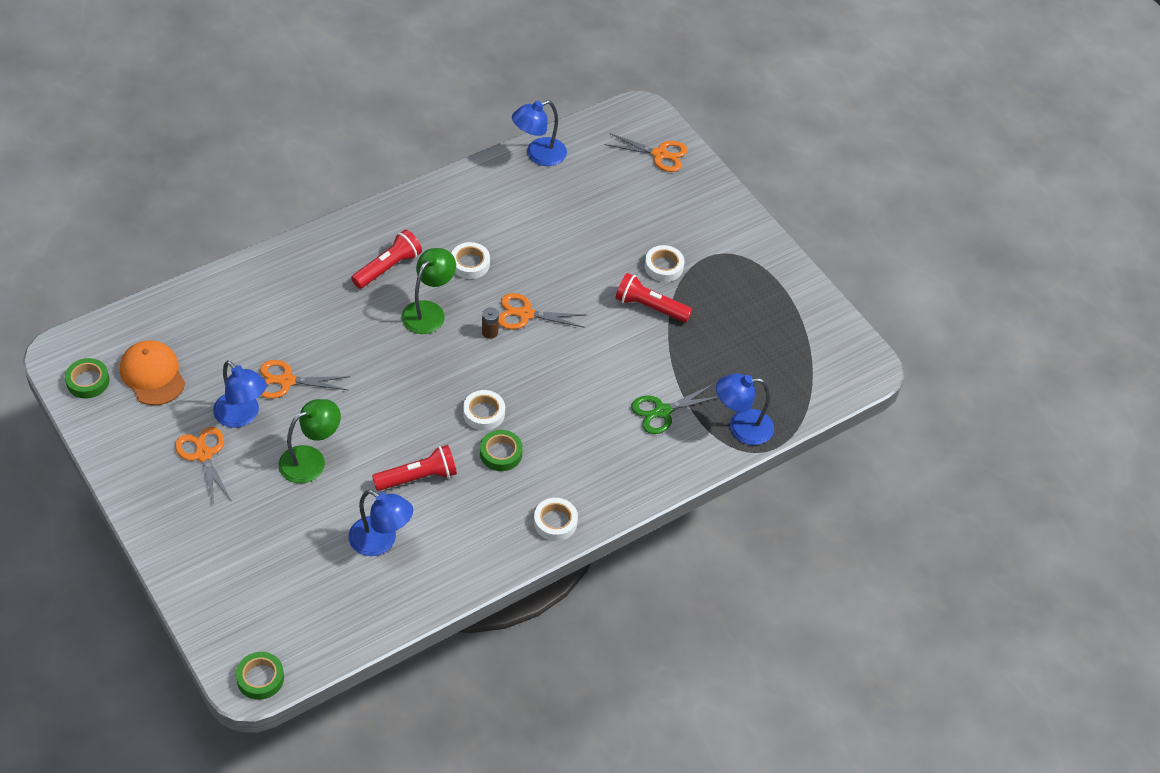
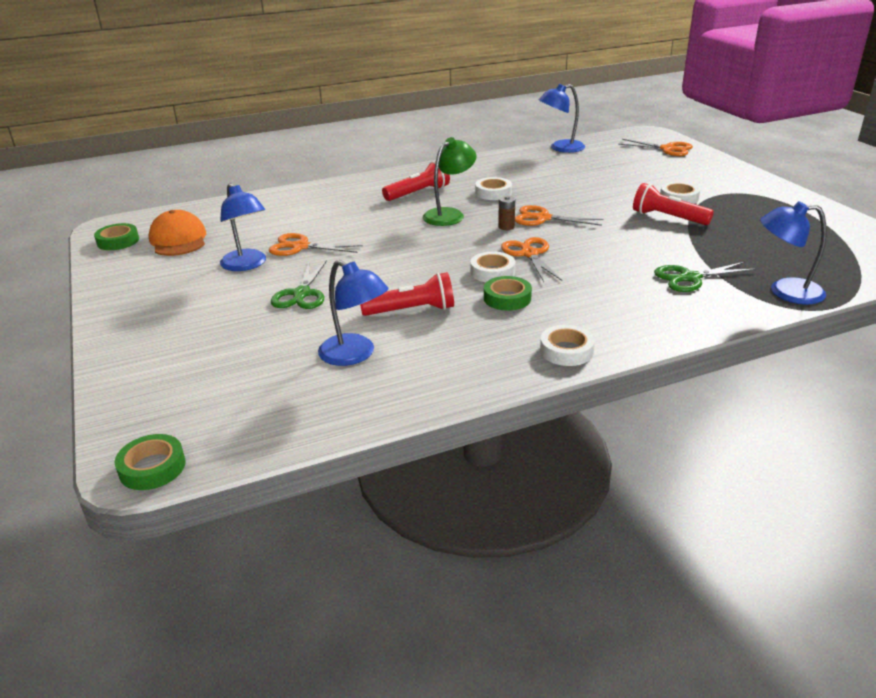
camera: 15 degrees right, 20 degrees down
orange scissors [175,427,231,506] -> orange scissors moved to [501,237,562,282]
green lamp [278,399,341,484] -> green scissors [271,260,327,309]

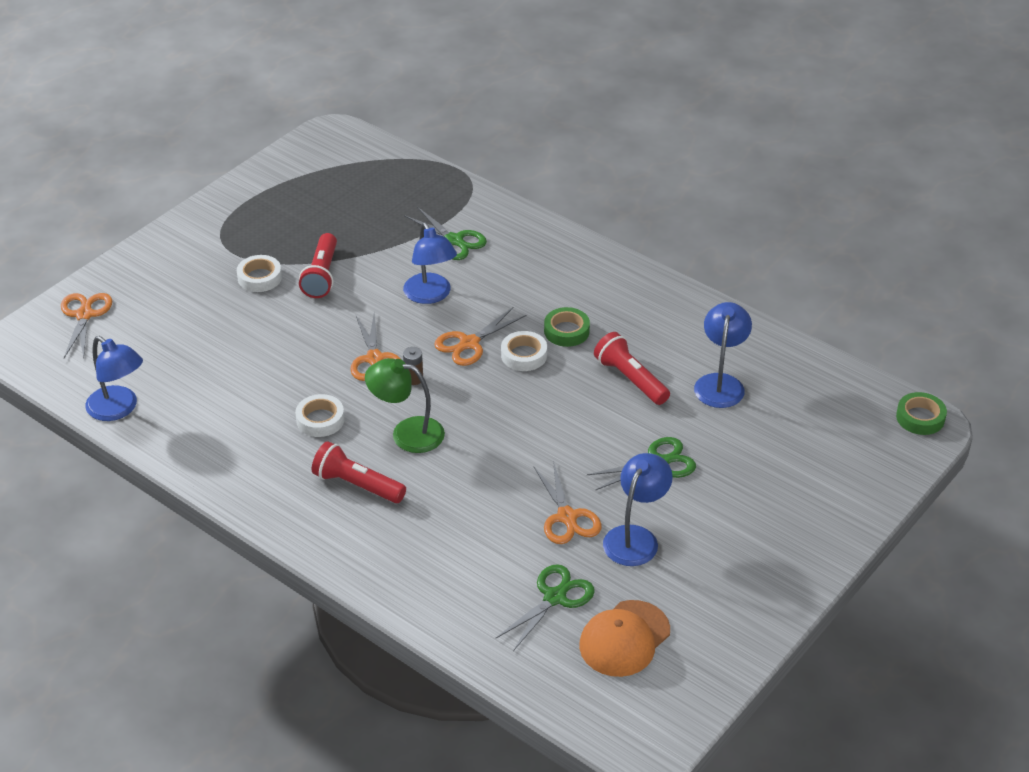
camera: 120 degrees left, 10 degrees up
green tape [94,223,139,250] -> none
white tape [540,325,595,366] -> none
blue lamp [760,201,827,304] -> blue lamp moved to [403,222,457,304]
none -> green scissors [495,564,595,651]

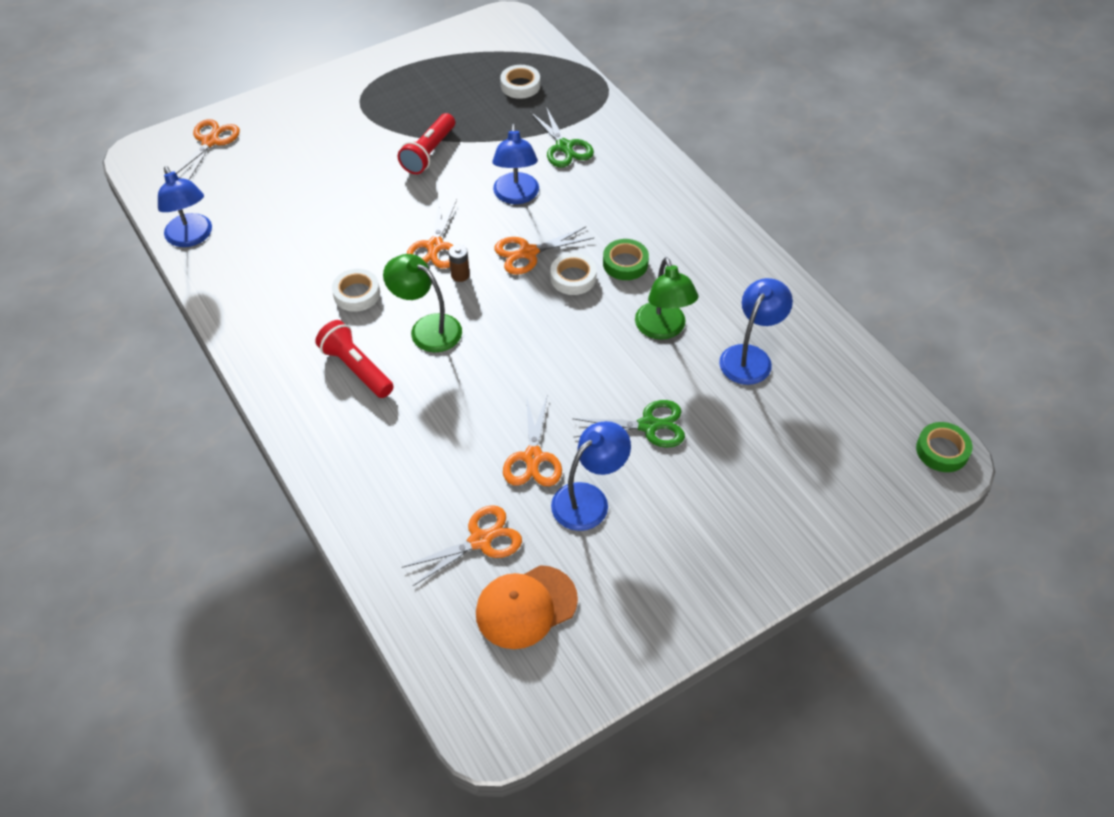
camera: 20 degrees right, 10 degrees up
white tape [237,255,282,292] -> white tape moved to [500,65,540,99]
green scissors [495,564,595,651] -> orange scissors [402,505,522,586]
red flashlight [594,332,670,405] -> green lamp [635,257,698,340]

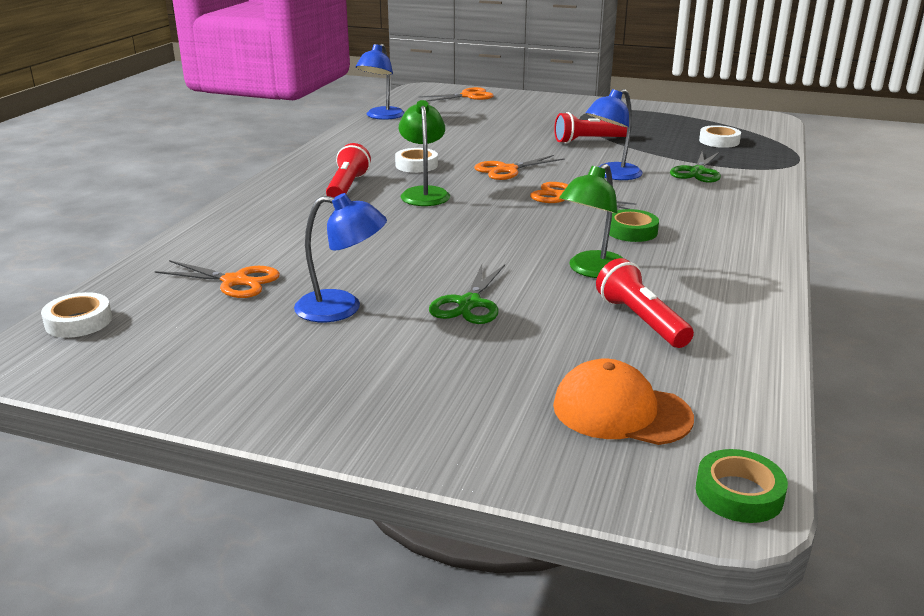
camera: 50 degrees right, 25 degrees down
brown battery [449,245,470,282] -> none
orange cap [476,565,578,649] -> orange cap moved to [553,359,694,445]
orange scissors [503,395,562,486] -> none
white tape [550,253,597,295] -> white tape moved to [41,292,112,338]
green scissors [572,400,685,448] -> green scissors turned 60 degrees clockwise [429,264,505,324]
blue lamp [719,278,793,385] -> red flashlight [596,258,694,348]

